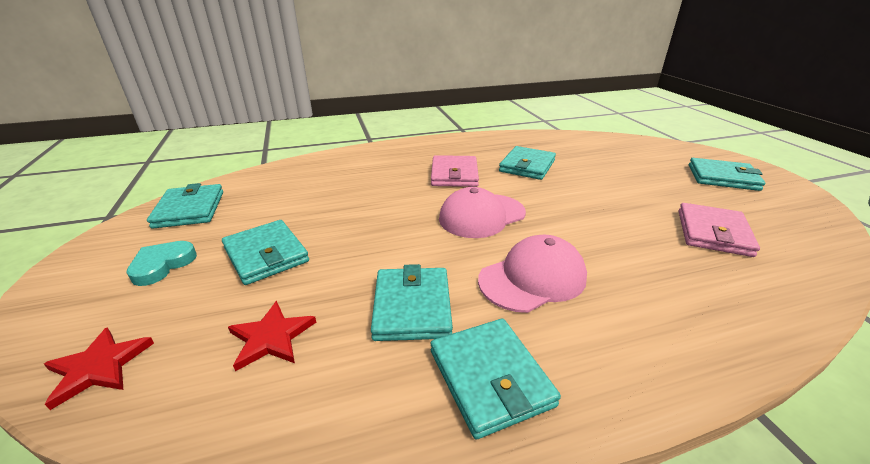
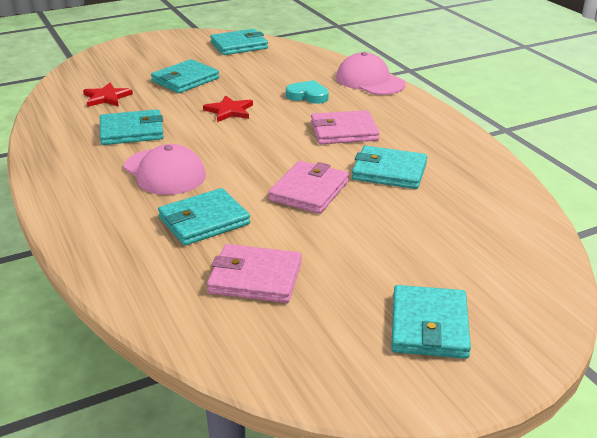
camera: 80 degrees right, 0 degrees up
red star [44,327,154,410] -> red star moved to [203,95,253,122]
turquoise heart [126,241,197,286] -> turquoise heart moved to [286,80,329,104]
turquoise wallet [431,318,561,439] -> turquoise wallet moved to [158,188,250,246]
pink cap [439,187,526,238] -> pink cap moved to [336,52,406,95]
none -> pink wallet [268,161,349,214]

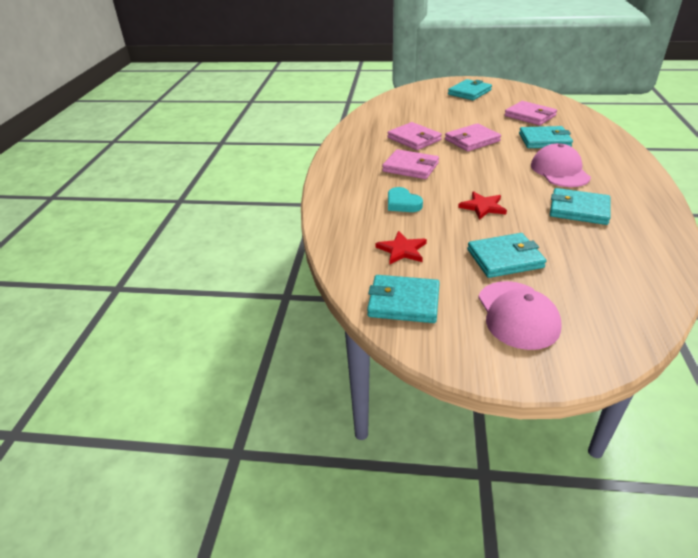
camera: 145 degrees left, 5 degrees up
red star [83,83,133,107] -> red star moved to [375,231,427,265]
pink cap [336,52,406,95] -> pink cap moved to [478,281,562,350]
turquoise wallet [352,146,427,189] -> pink wallet [387,122,442,150]

